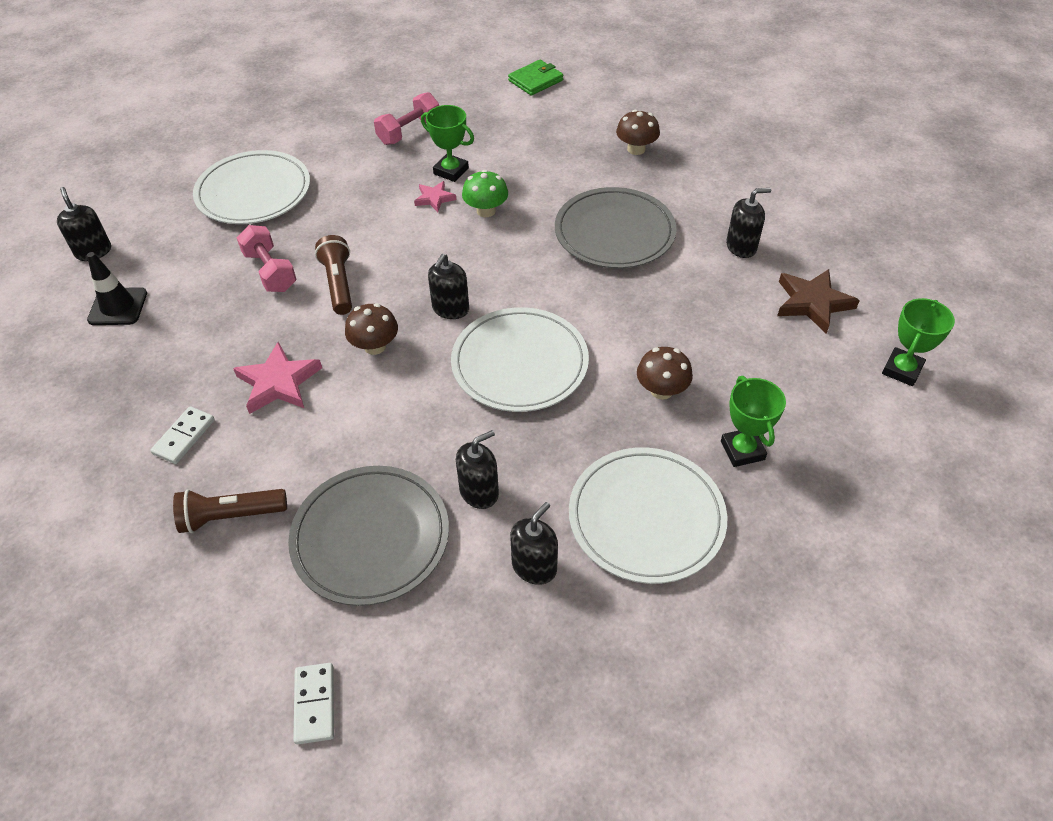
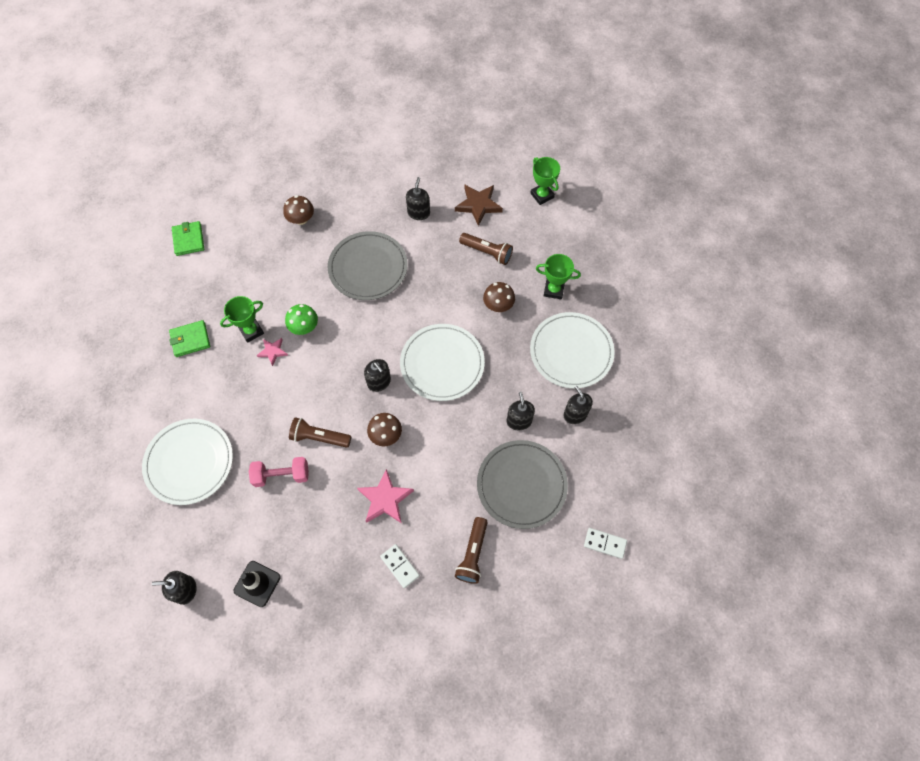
camera: 65 degrees left, 15 degrees up
pink dumbbell [374,92,439,145] -> green wallet [169,320,210,357]
none -> brown flashlight [459,233,513,265]

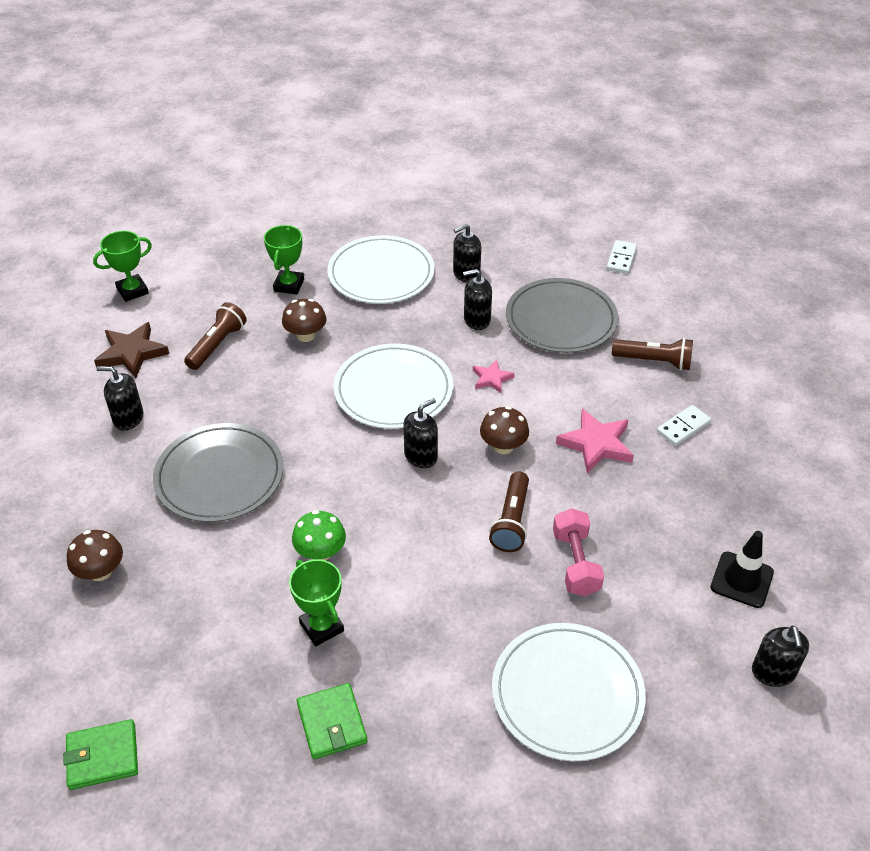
camera: 90 degrees left, 20 degrees down
pink star [257,338,288,366] -> pink star moved to [473,360,515,393]

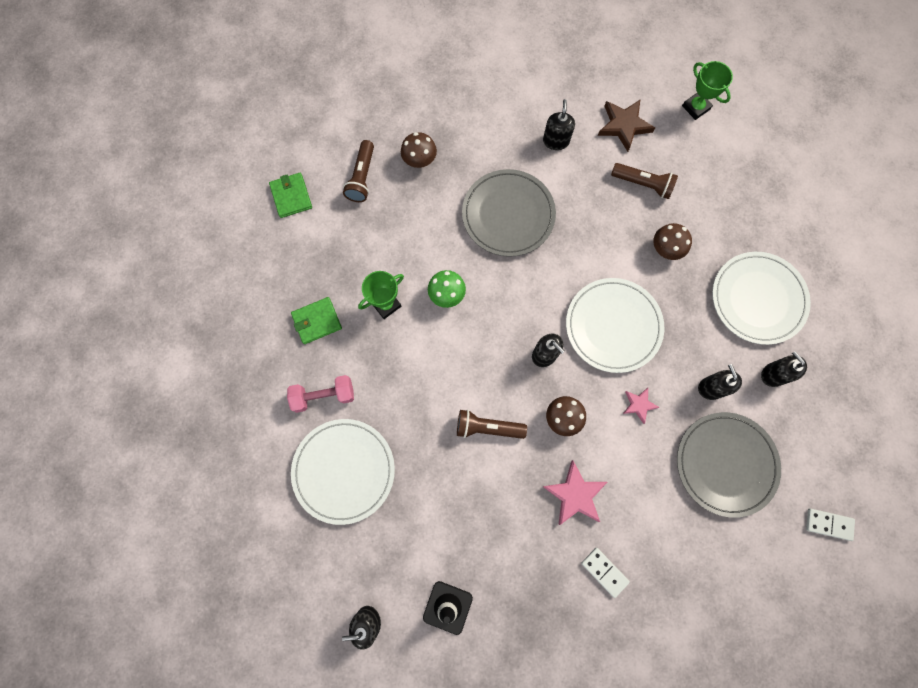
camera: 85 degrees right, 30 degrees up
green trophy [264,225,304,294] -> none
pink dumbbell [553,508,604,596] -> pink dumbbell moved to [287,375,354,413]
brown flashlight [612,338,693,371] -> brown flashlight moved to [343,140,374,202]

